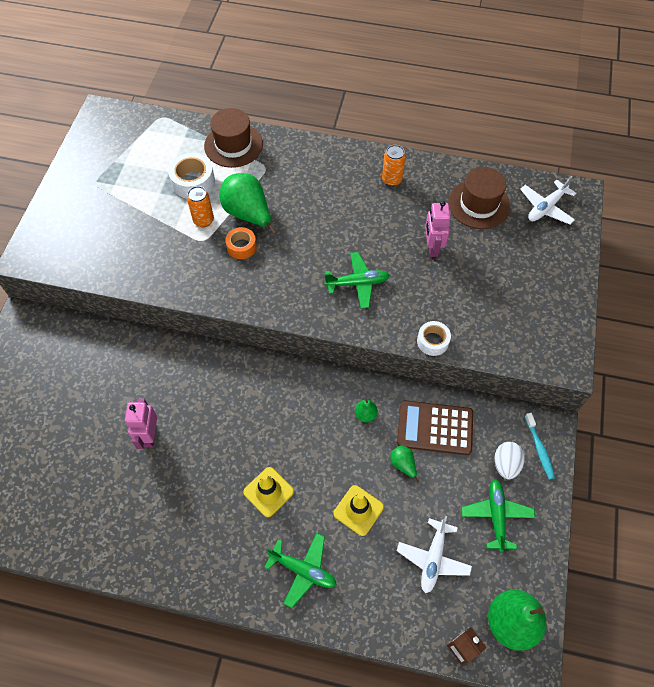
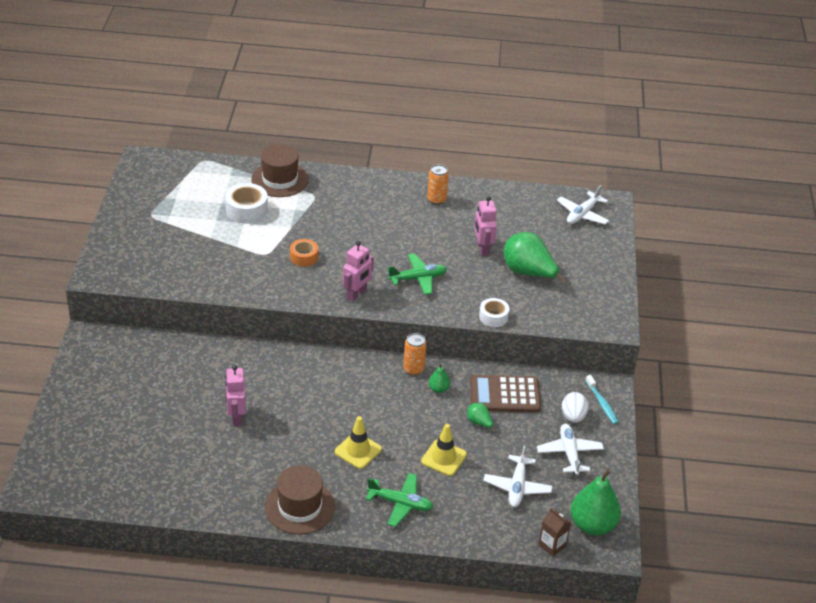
camera: 10 degrees left, 20 degrees down
orange can [187,186,214,227] -> orange can moved to [403,333,427,376]
green pear [220,173,277,234] -> green pear moved to [504,232,567,283]
brown hat [448,167,510,229] -> brown hat moved to [265,465,335,535]
green plane [461,479,535,552] -> white plane [537,424,604,475]
none -> pink robot [343,241,374,302]

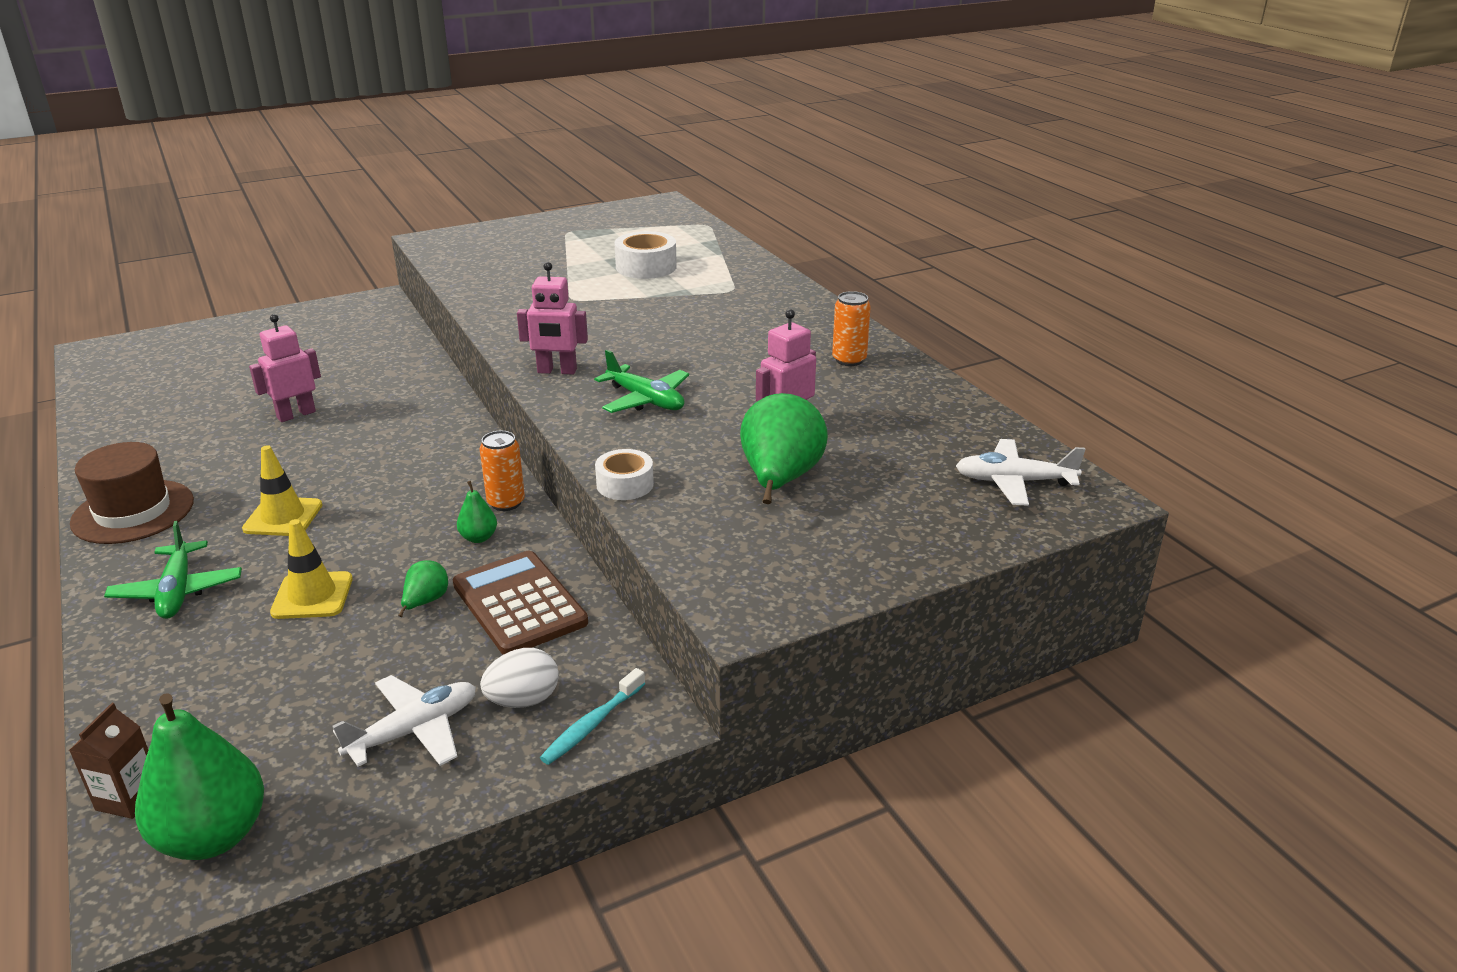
camera: 60 degrees right, 10 degrees down
brown hat [251,144,309,197] -> none
orange tape [290,239,318,267] -> none
white plane [483,445,552,507] -> none

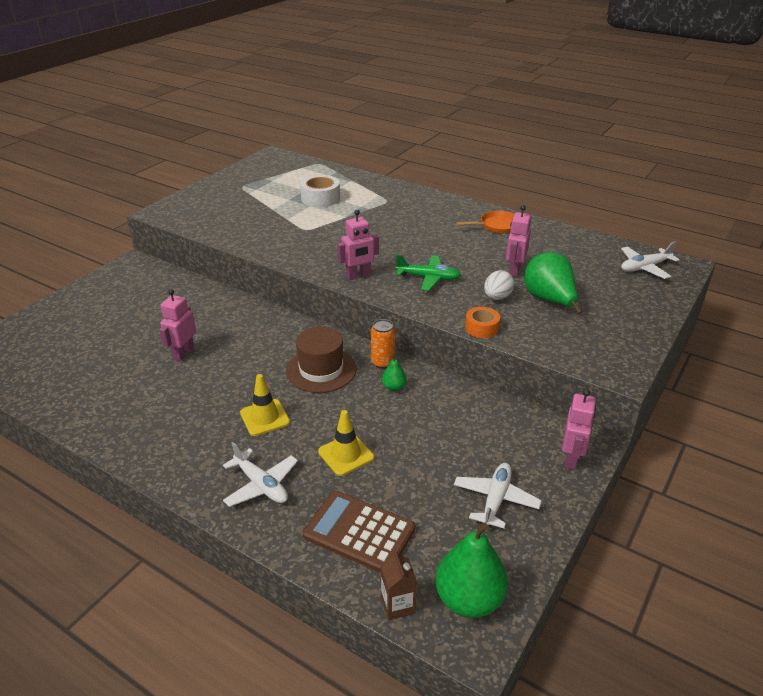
camera: 30 degrees left, 5 degrees up
brown hat [70,442,194,544] -> brown hat moved to [286,327,357,393]
green plane [104,521,242,619] -> white plane [223,442,298,507]
green pear [398,560,448,617] -> none
brown calculator [453,551,588,655] -> brown calculator moved to [303,491,415,573]
white egg [480,648,559,708] -> white egg moved to [484,270,514,300]
turquoise toothbrush [540,668,645,765] -> pink robot [562,389,596,470]
white tape [595,449,654,500] -> orange tape [465,307,500,338]
orange can [832,291,871,366] -> orange pan [456,211,514,233]

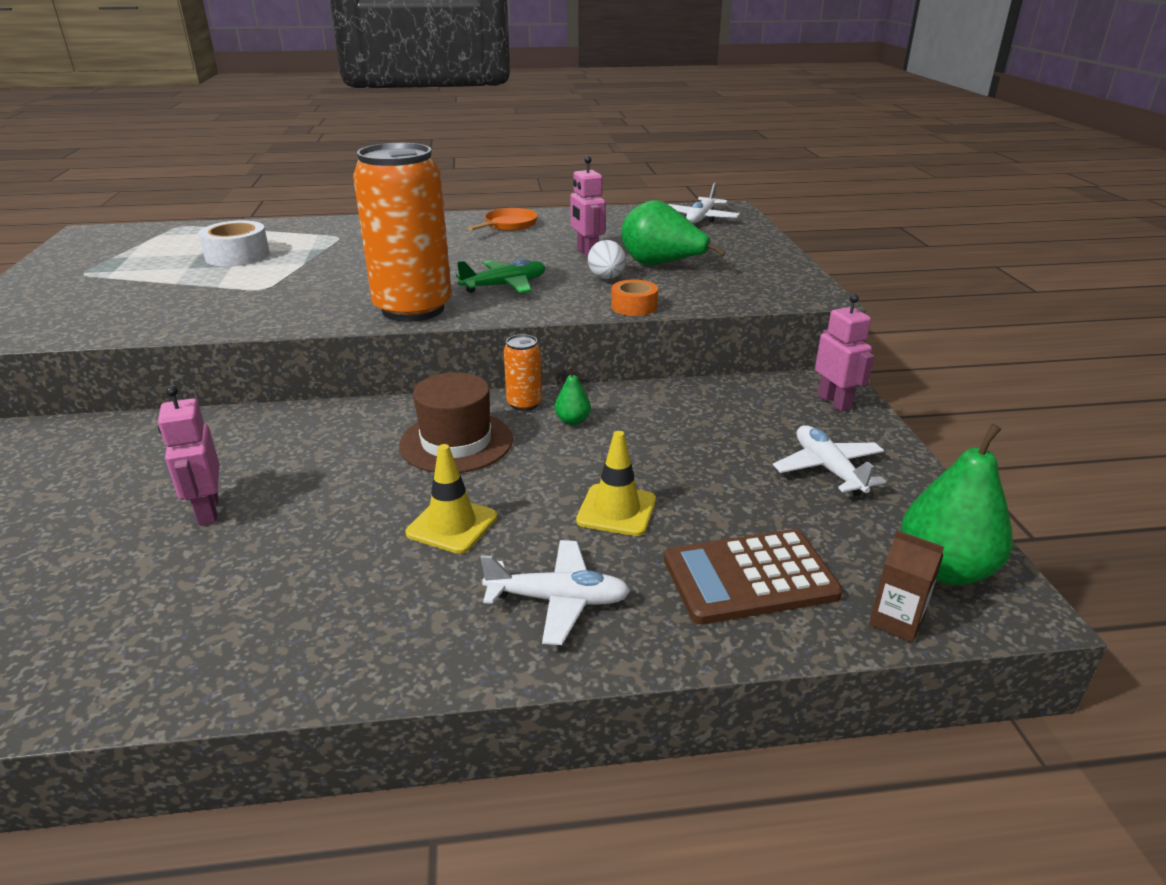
camera: 40 degrees left, 5 degrees down
pink robot [337,210,379,280] -> orange can [353,143,452,322]

